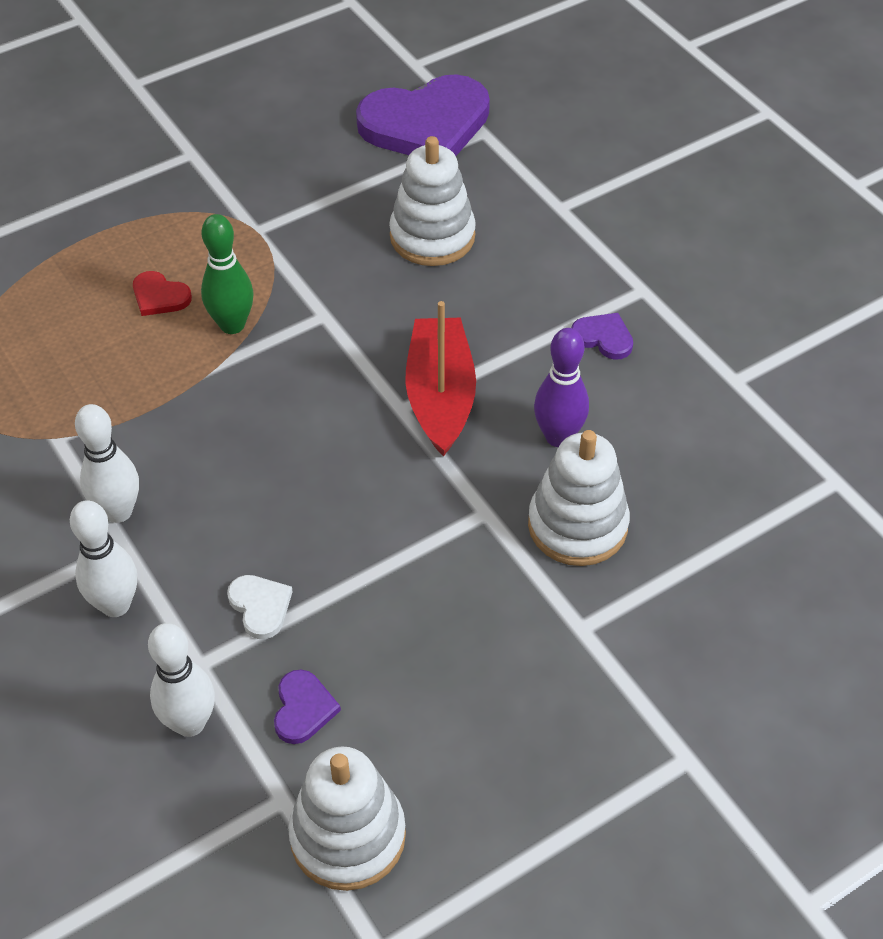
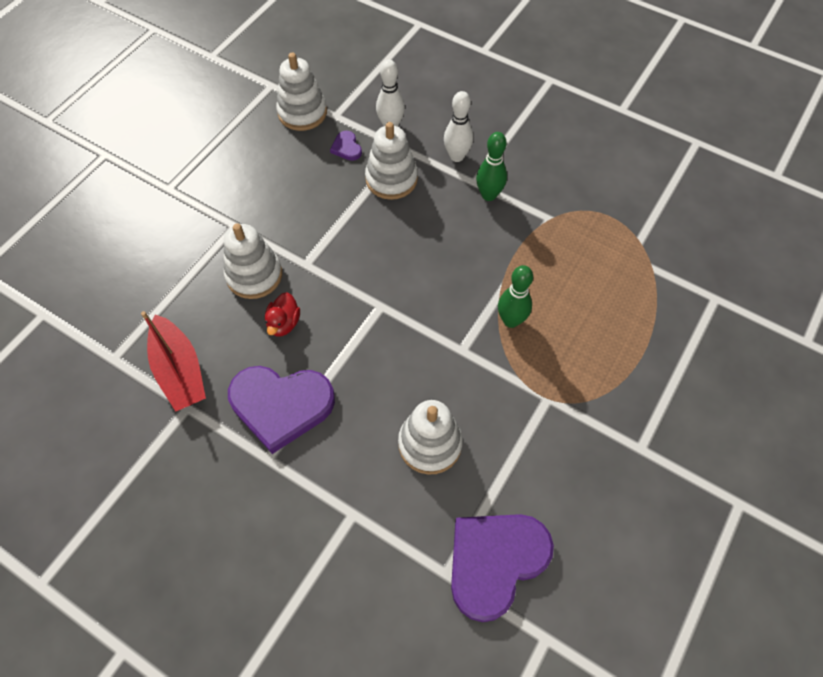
camera: 155 degrees right, 10 degrees up
white bowling pin [75,404,139,523] -> green bowling pin [476,132,507,201]
red heart [133,271,192,316] -> none
white heart [227,575,293,639] -> white stacking toy [365,122,418,200]
red boat [405,301,476,457] -> red boat moved to [141,311,206,412]
purple bowling pin [534,328,589,447] -> red duck [265,292,300,336]
purple heart [571,313,633,360] -> purple heart [228,366,335,454], size x2.37

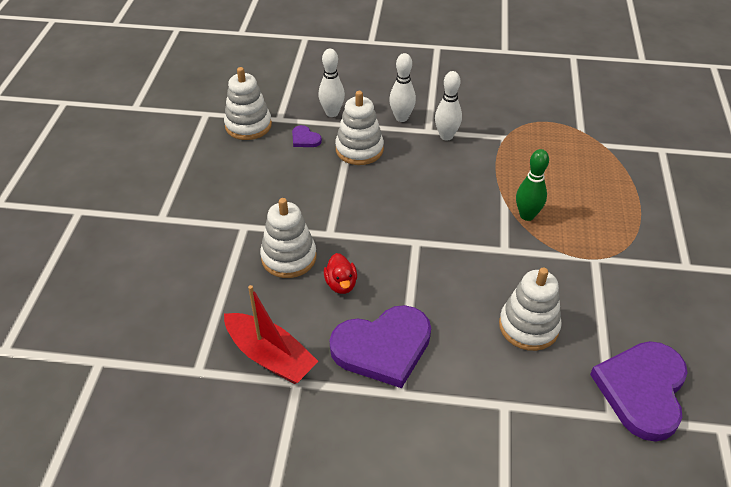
camera: 25 degrees left, 15 degrees down
green bowling pin [476,132,507,201] -> white bowling pin [435,71,462,141]

